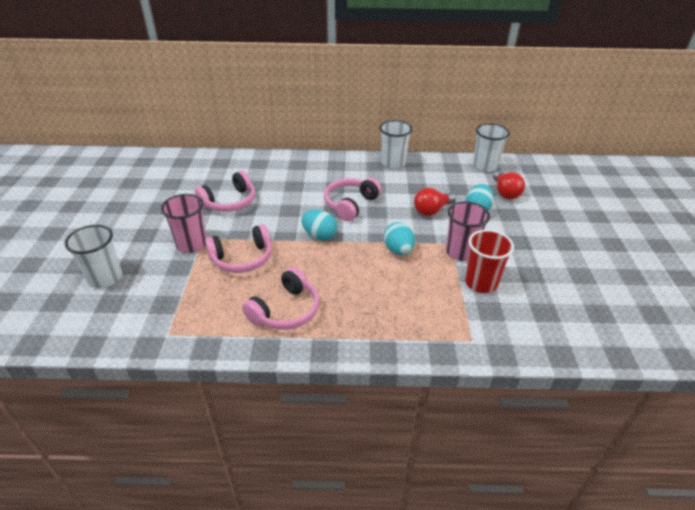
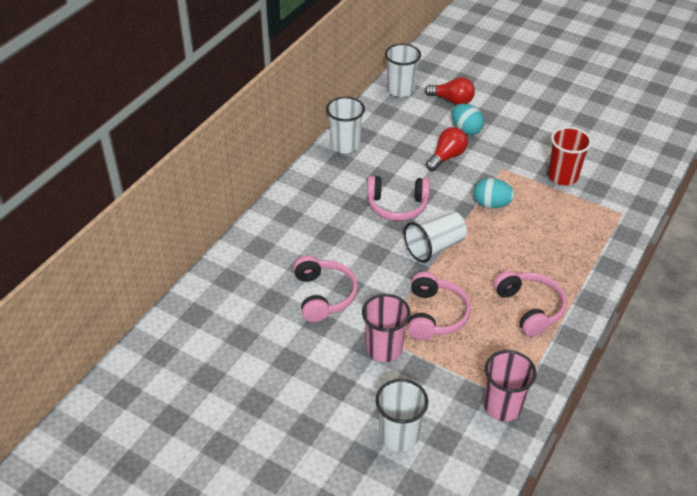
camera: 60 degrees left, 5 degrees up
turquoise egg [301,210,337,240] -> white cup [404,210,467,263]
pink headphones [324,178,382,221] -> pink headphones turned 60 degrees counterclockwise [367,176,430,221]
red light bulb [414,188,456,216] -> red light bulb turned 135 degrees counterclockwise [426,127,468,171]
pink cup [446,201,490,261] -> pink cup moved to [484,350,536,421]

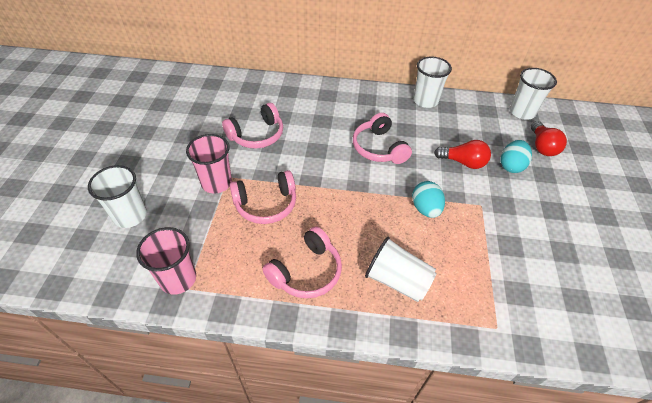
camera: 65 degrees right, 5 degrees up
white cup [404,210,467,263] -> white cup moved to [365,237,437,302]
red cup [548,127,592,185] -> none

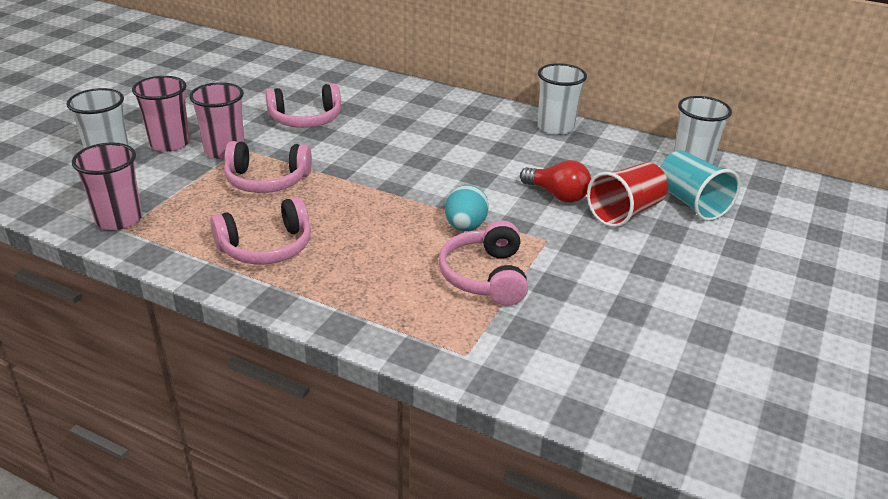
camera: 20 degrees right, 15 degrees down
pink headphones [353,113,412,164] -> pink headphones moved to [438,220,528,306]
white cup [365,237,437,302] -> none
turquoise egg [500,140,532,173] -> red cup [587,162,668,227]
red light bulb [531,121,567,156] -> turquoise cup [660,150,740,221]
none -> pink cup [132,76,190,152]

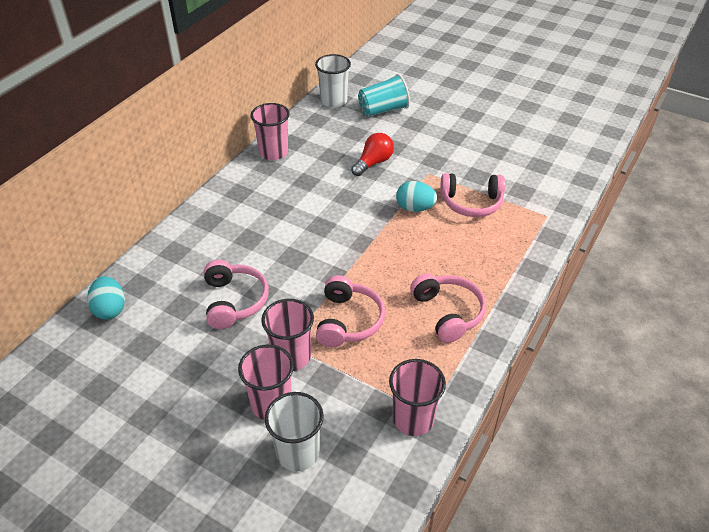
camera: 85 degrees left, 10 degrees up
white cup [538,63,587,135] -> pink cup [251,103,290,160]
red cup [587,162,668,227] -> none
none -> turquoise egg [87,276,125,320]

